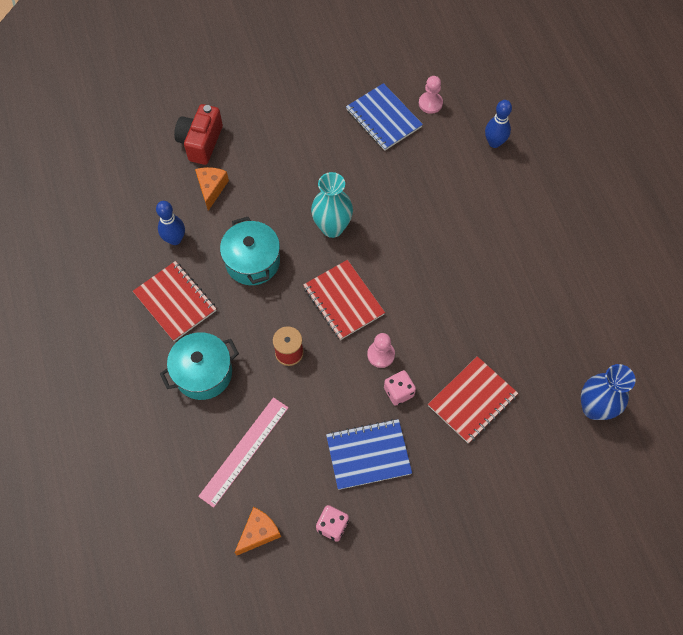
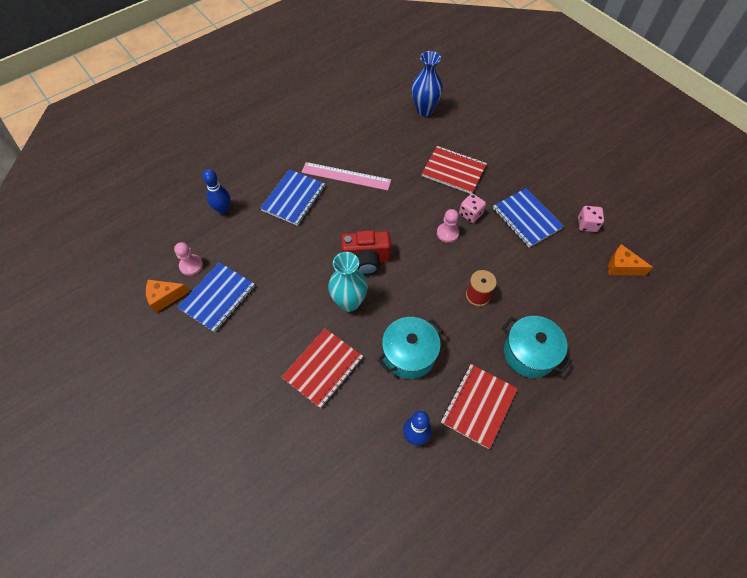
camera: 110 degrees left, 5 degrees down
red camera [174,104,223,165] -> red camera moved to [341,230,391,275]
orange cheese [195,167,229,211] -> orange cheese moved to [146,280,190,313]
pink ruler [198,397,289,508] -> pink ruler moved to [302,162,391,191]
red notebook [303,260,385,340] -> red notebook moved to [282,328,363,408]
none -> blue notebook [260,169,325,226]

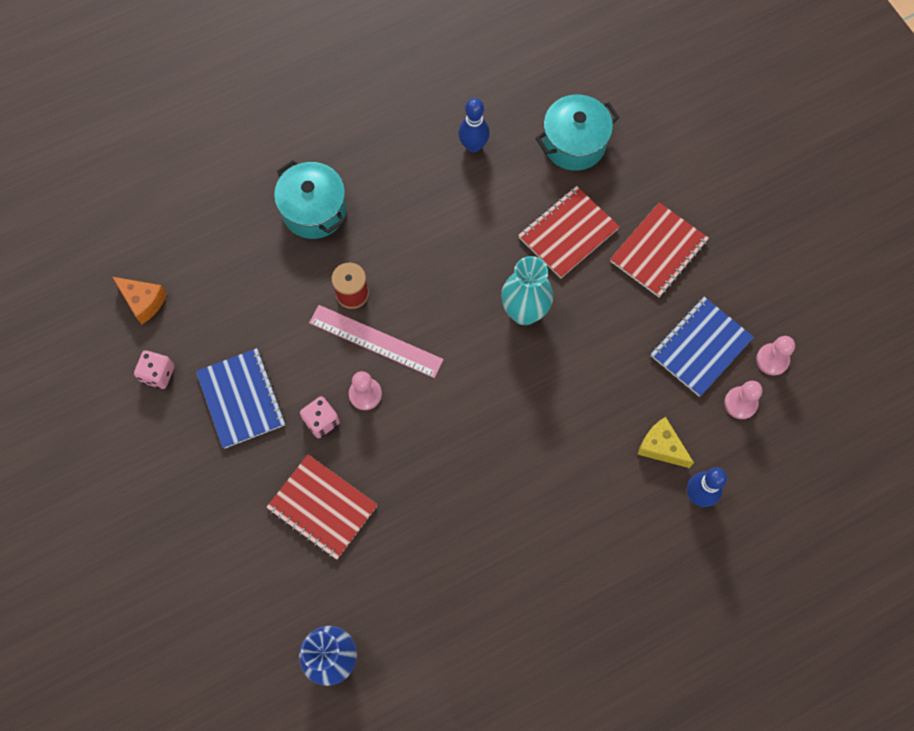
camera: 170 degrees left, 10 degrees up
orange cheese [146,280,190,313] -> pink pawn [756,336,795,375]
blue notebook [260,169,325,226] -> none
pink ruler [302,162,391,191] -> pink ruler moved to [309,305,444,378]
red camera [341,230,391,275] -> none
turquoise pot [378,317,444,379] -> turquoise pot moved to [535,95,620,171]
red notebook [441,364,518,449] -> red notebook moved to [610,202,709,297]
none -> yellow cheese [637,417,694,468]

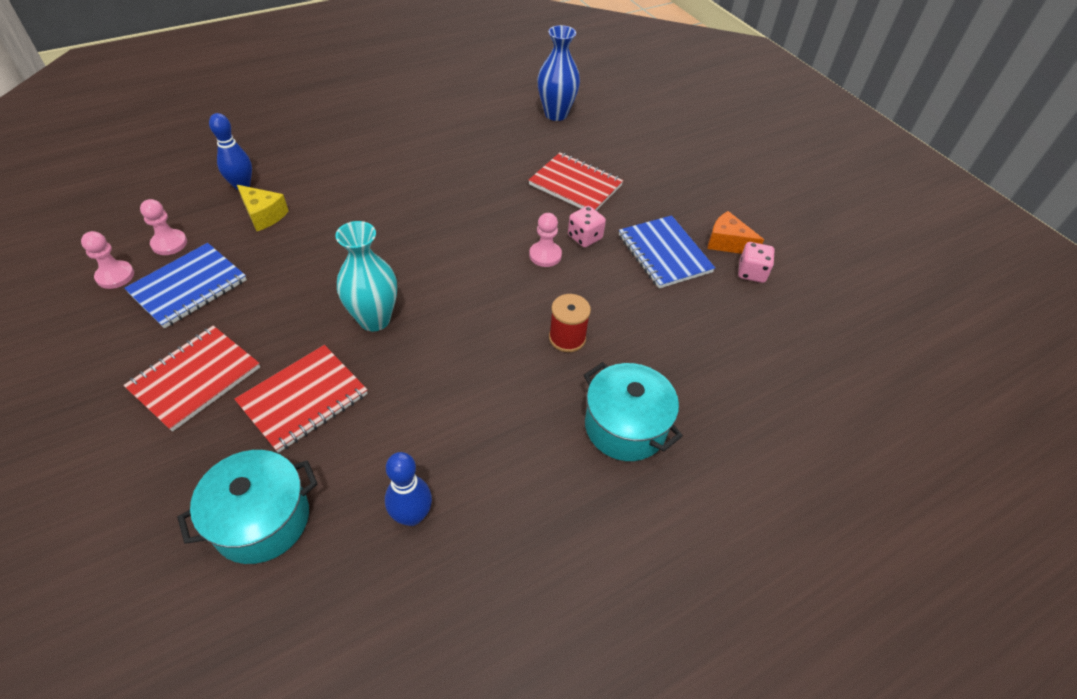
camera: 175 degrees right, 20 degrees down
orange cheese [112,277,167,324] -> orange cheese moved to [707,211,764,254]
pink ruler [309,305,444,378] -> none

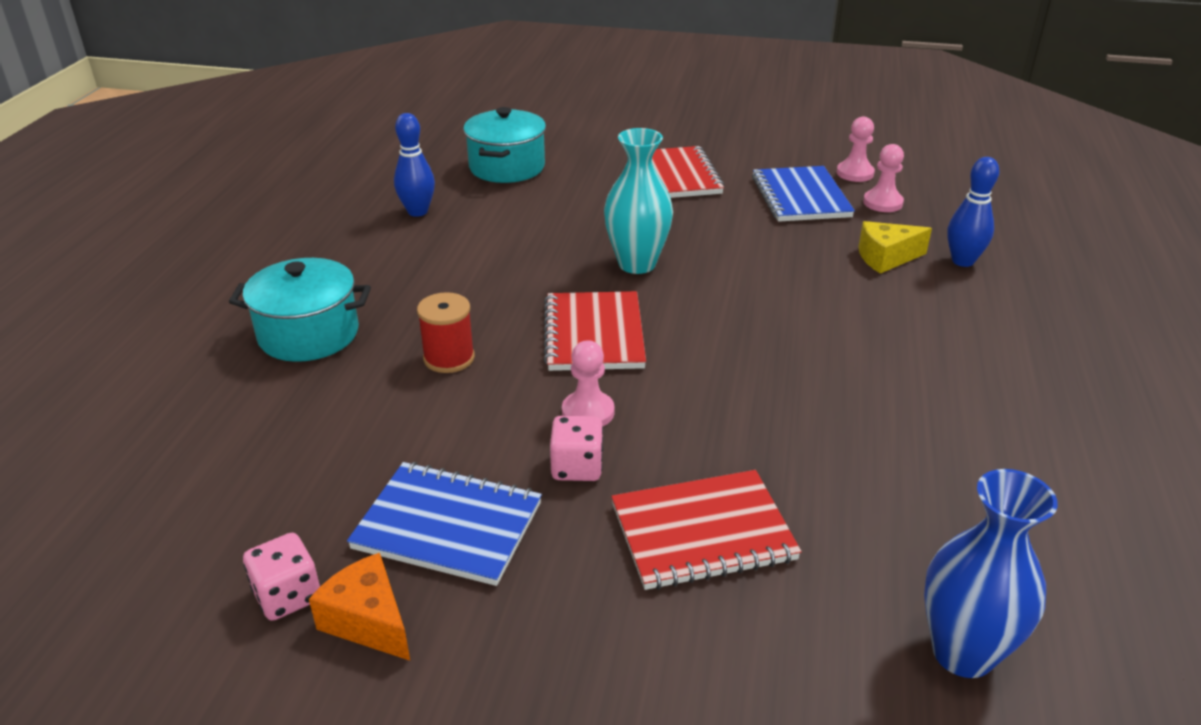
camera: 135 degrees right, 15 degrees down
red notebook [234,345,368,453] -> red notebook moved to [544,291,646,371]
orange cheese [707,211,764,254] -> orange cheese turned 120 degrees counterclockwise [309,553,410,661]

